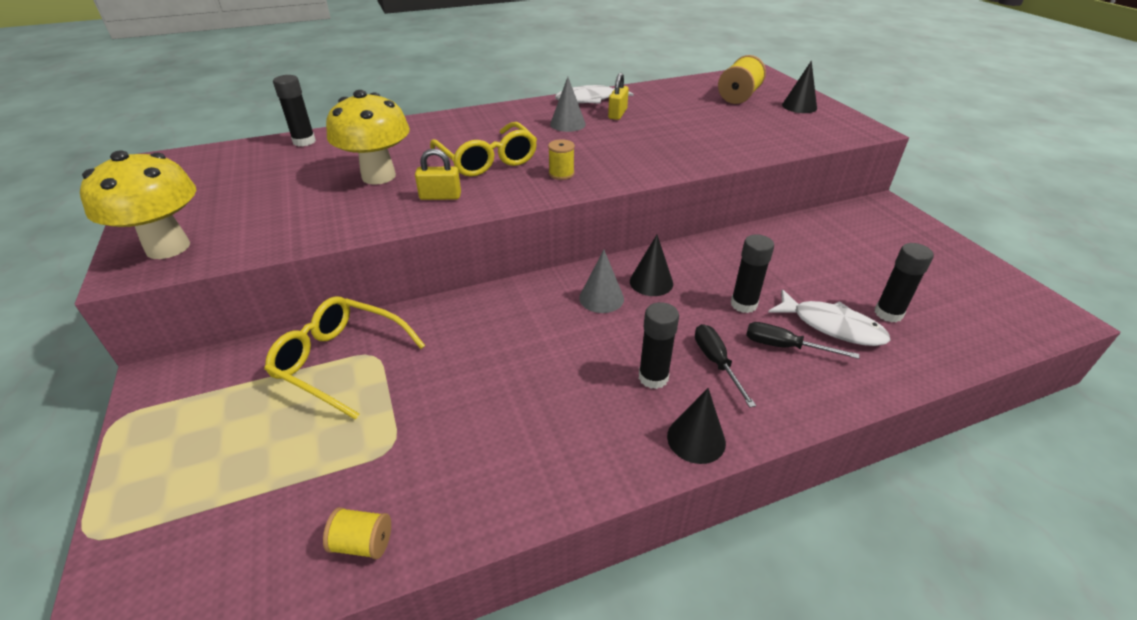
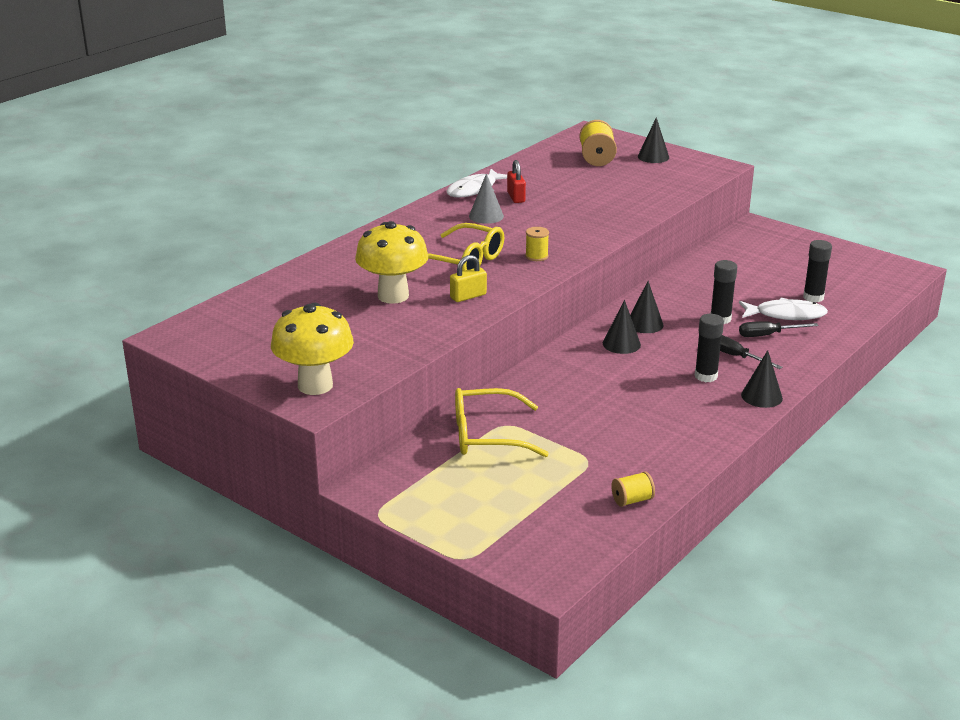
camera: 30 degrees left, 10 degrees down
black glue stick [273,75,316,146] -> none
grey cone [579,250,624,313] -> black cone [603,300,641,354]
yellow padlock [608,73,629,120] -> red padlock [507,160,526,203]

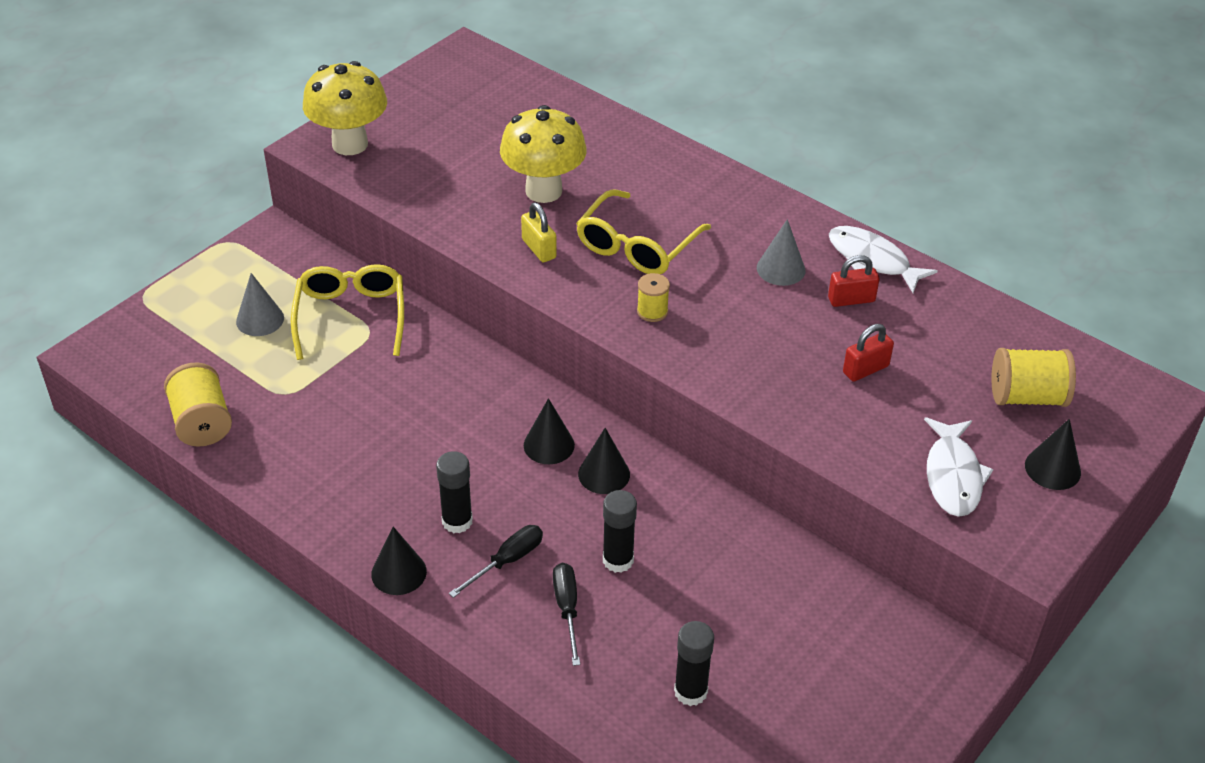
camera: 90 degrees right, 15 degrees up
yellow spool [611,471,655,507] -> yellow spool [164,362,232,447], size x1.73
white fish [739,298,828,320] -> white fish moved to [924,417,994,517]
none -> grey cone [236,273,284,336]
none -> red padlock [843,324,894,382]

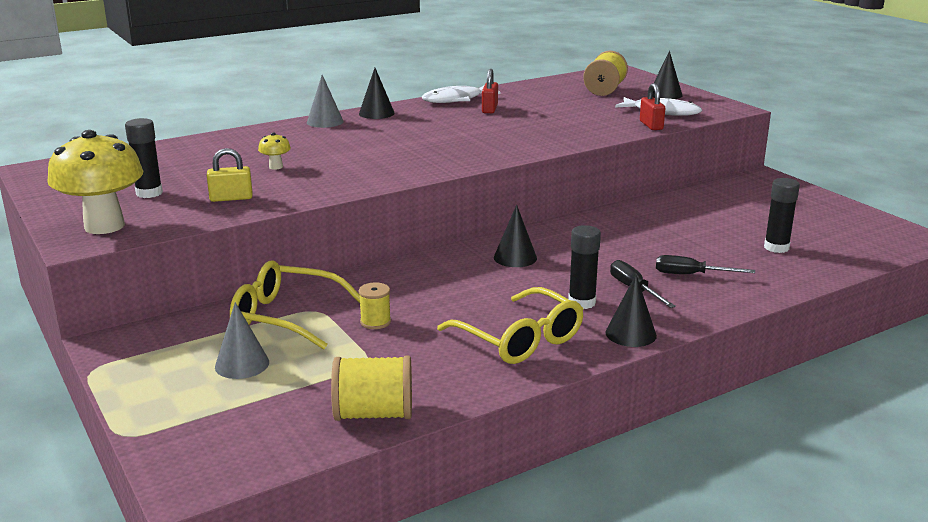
camera: 70 degrees left, 20 degrees down
yellow mushroom [500,105,587,203] -> yellow mushroom [258,133,291,170], size x0.42
yellow padlock [521,202,557,262] -> yellow padlock moved to [207,148,253,202]
yellow glasses [576,189,711,274] -> yellow glasses moved to [437,287,584,364]
black cone [578,428,630,494] -> black cone moved to [359,68,395,119]
black glue stick [603,490,637,573] -> black glue stick moved to [125,118,163,198]
yellow spool [637,273,670,322] -> yellow spool moved to [359,282,391,329]
grey cone [757,219,805,286] -> grey cone moved to [307,75,344,128]
red padlock [843,324,894,382] -> red padlock moved to [640,83,665,130]

